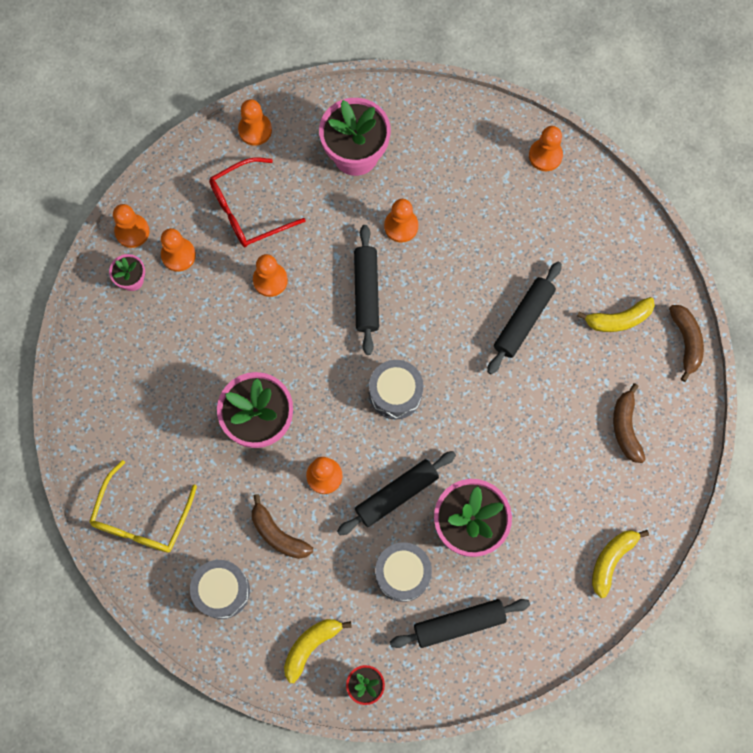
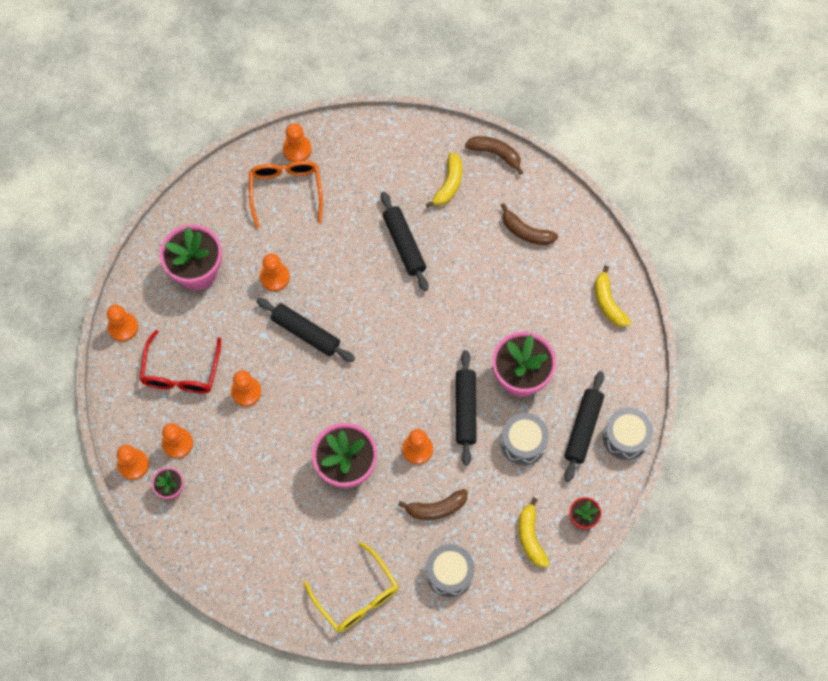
camera: 55 degrees left, 5 degrees down
grey drum [369,360,423,420] -> grey drum moved to [603,408,653,460]
none -> orange glasses [249,161,323,228]

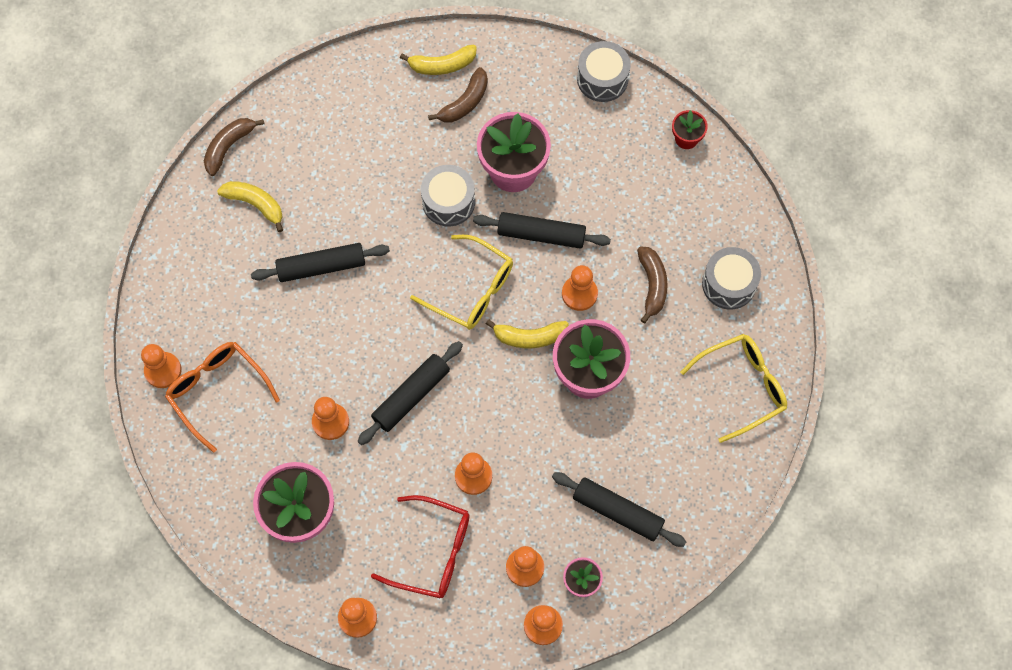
camera: 80 degrees left, 0 degrees up
orange glasses [249,161,323,228] -> orange glasses turned 45 degrees clockwise [165,342,280,453]
brown banana [501,203,558,245] -> brown banana moved to [428,67,488,122]
grey drum [501,413,549,465] -> grey drum moved to [421,165,475,226]
yellow banana [518,497,550,567] -> yellow banana moved to [486,319,569,348]
black rolling pin [564,371,604,482] -> black rolling pin moved to [552,472,686,547]
none -> yellow glasses [410,235,513,330]

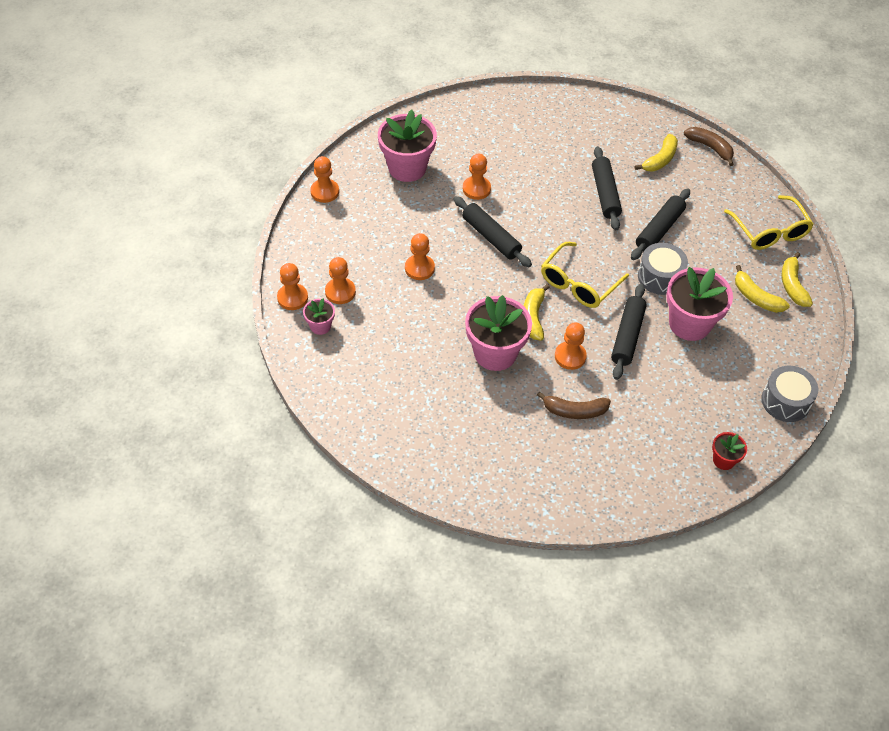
camera: 95 degrees right, 15 degrees down
orange pawn [141,344,182,388] -> none
orange glasses [165,342,280,453] -> none
red glasses [371,495,470,598] -> none
brown banana [428,67,488,122] -> yellow banana [735,265,790,313]
black rolling pin [552,472,686,547] -> black rolling pin moved to [631,188,690,260]
yellow glasses [680,334,787,443] -> yellow glasses moved to [724,195,814,250]
grey drum [702,247,761,310] -> none

